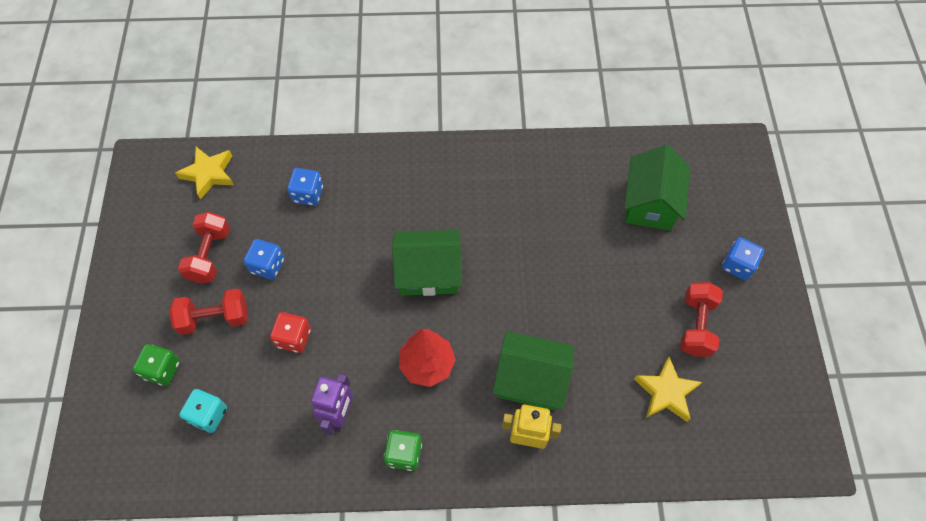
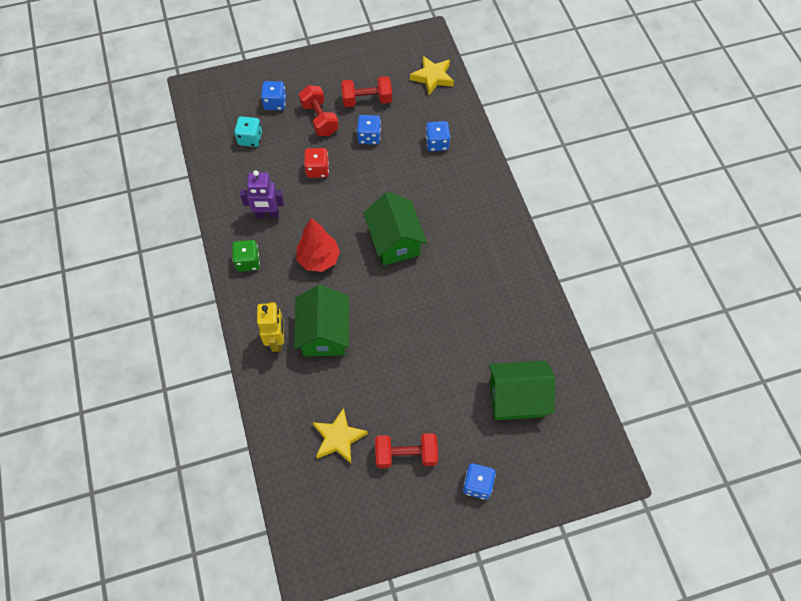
camera: 75 degrees right, 0 degrees up
green dice [133,344,180,386] -> blue dice [261,81,286,110]

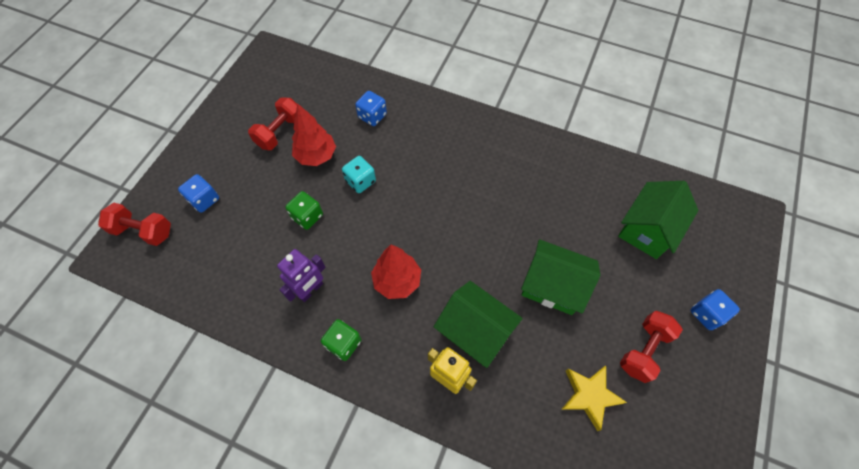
camera: 50 degrees left, 0 degrees up
turquoise dice [234,116,262,147] -> turquoise dice moved to [342,156,376,193]
red dumbbell [299,85,339,136] -> red dumbbell moved to [98,203,171,246]
red dice [304,148,329,178] -> green dice [285,191,323,230]
blue dice [357,115,381,145] -> red tree [292,104,336,166]
green house [363,192,427,265] -> green house moved to [521,239,601,315]
yellow star [410,56,454,95] -> none

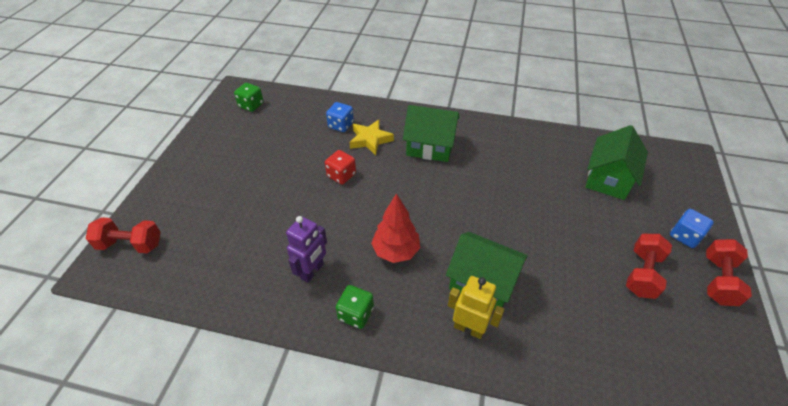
camera: 10 degrees left, 15 degrees down
blue dice [178,174,219,213] -> none
red dumbbell [248,98,297,150] -> red dumbbell moved to [706,239,752,306]
green dice [285,191,323,230] -> green dice moved to [234,83,264,112]
red tree [292,104,336,166] -> none
turquoise dice [342,156,376,193] -> red dice [325,150,356,185]
green house [521,239,601,315] -> green house moved to [403,105,459,162]
yellow star [561,366,627,431] -> yellow star moved to [349,120,394,155]

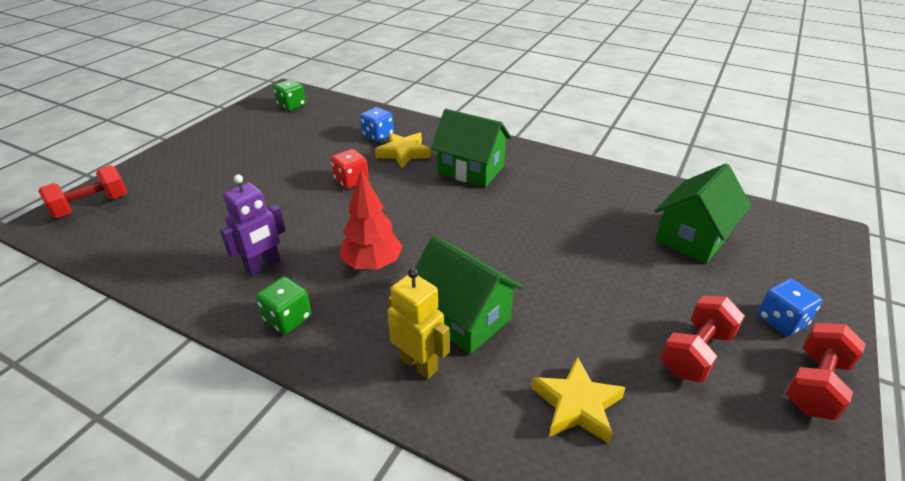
camera: 15 degrees right, 10 degrees down
red dumbbell [86,217,161,253] -> red dumbbell turned 60 degrees counterclockwise [38,165,127,218]
none -> yellow star [532,357,626,444]

